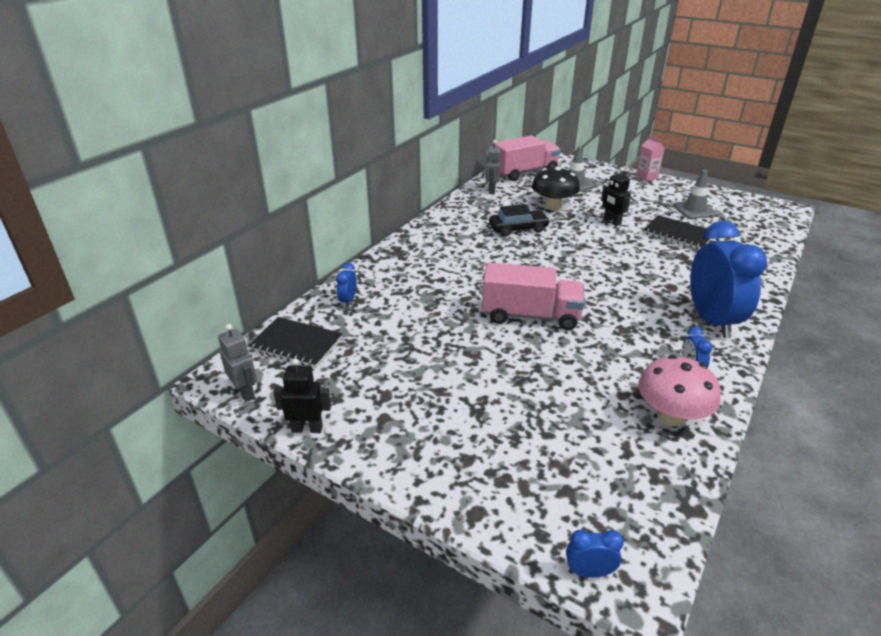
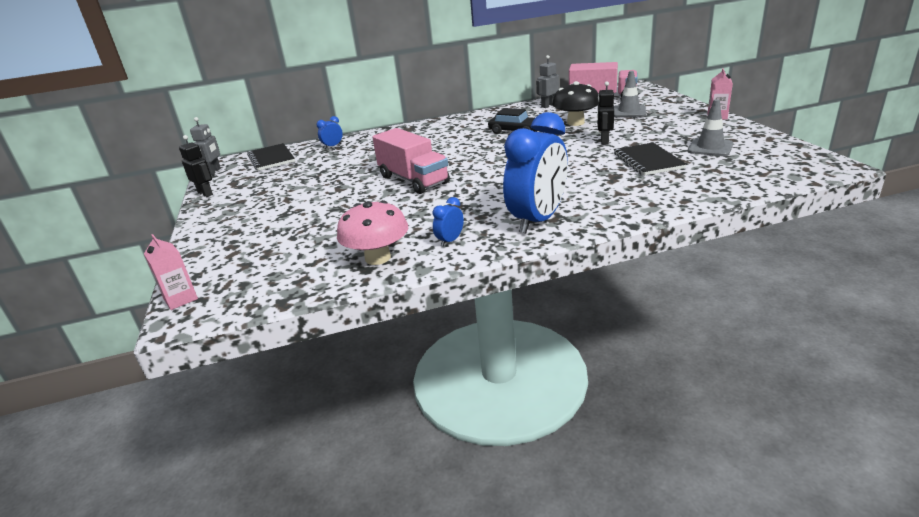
camera: 45 degrees right, 5 degrees down
blue clock [566,529,624,578] -> pink carton [144,234,198,310]

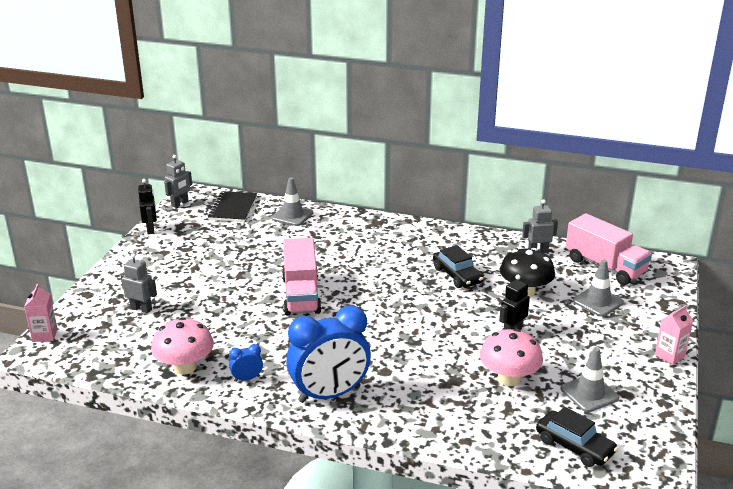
camera: 30 degrees right, 0 degrees up
blue clock [317,116,343,149] -> grey traffic cone [271,177,313,226]
black notebook [614,142,687,176] -> pink mushroom [480,329,543,386]
none -> grey robot [120,253,157,313]
none -> black car [536,407,618,467]

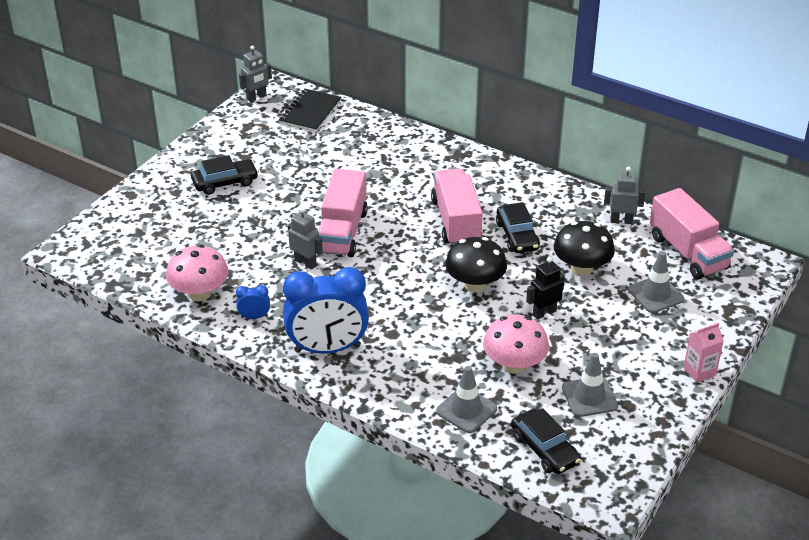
camera: 15 degrees right, 10 degrees up
pink carton [24,284,58,342] -> none
grey robot [120,253,157,313] -> grey robot moved to [288,208,323,269]
black robot [138,179,157,234] -> none
grey traffic cone [271,177,313,226] -> grey traffic cone moved to [436,366,497,433]
none -> black car [191,155,258,195]
none -> pink truck [431,169,483,245]
none -> black mushroom [445,237,507,292]

